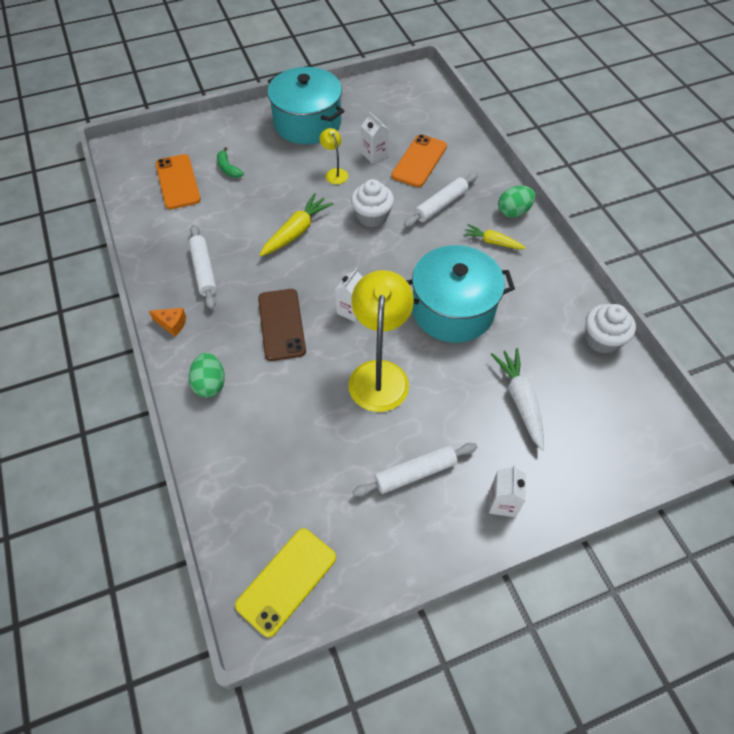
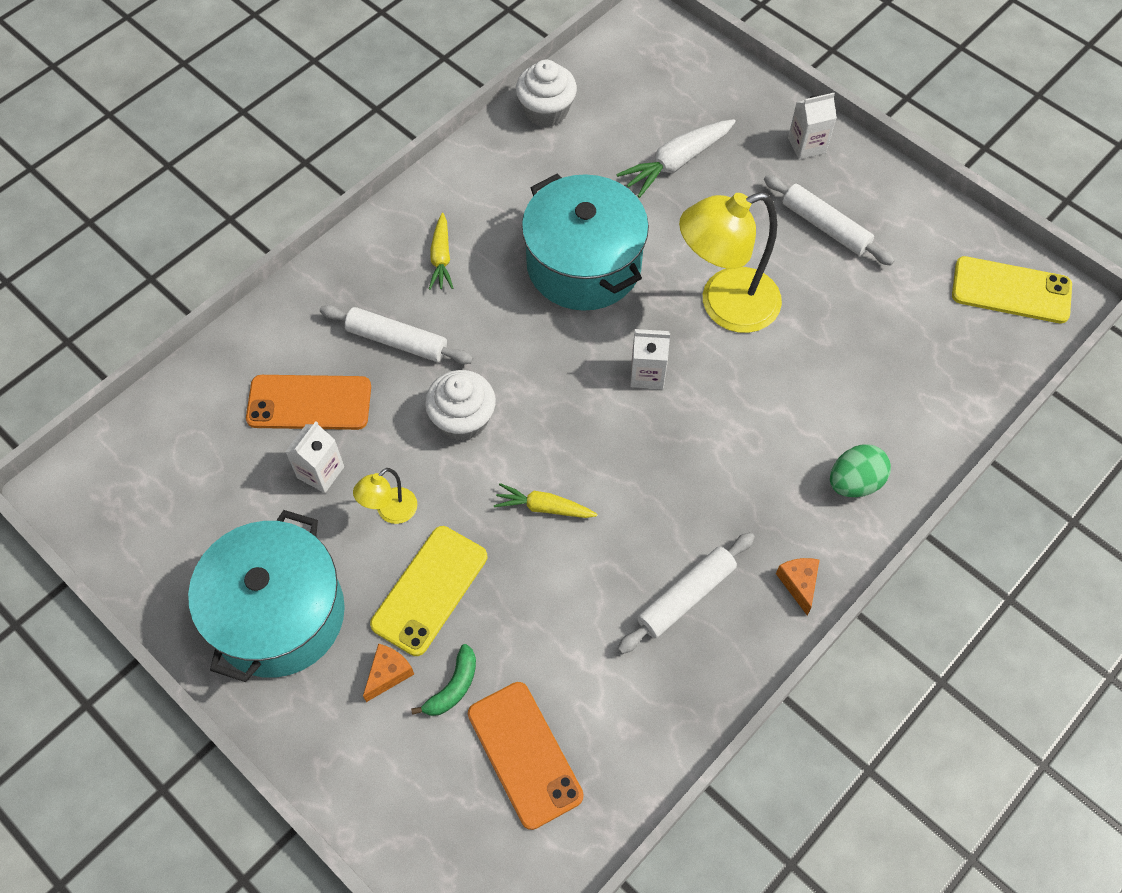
camera: 115 degrees left, 5 degrees up
orange phone [155,154,201,209] -> orange phone turned 75 degrees counterclockwise [468,682,584,830]
brown phone [258,289,306,361] -> none
yellow carrot [260,193,333,256] -> yellow carrot [494,483,598,518], size x0.64
green egg [498,186,536,218] -> none
none -> orange cheese [363,643,414,702]
none -> yellow phone [370,526,487,656]

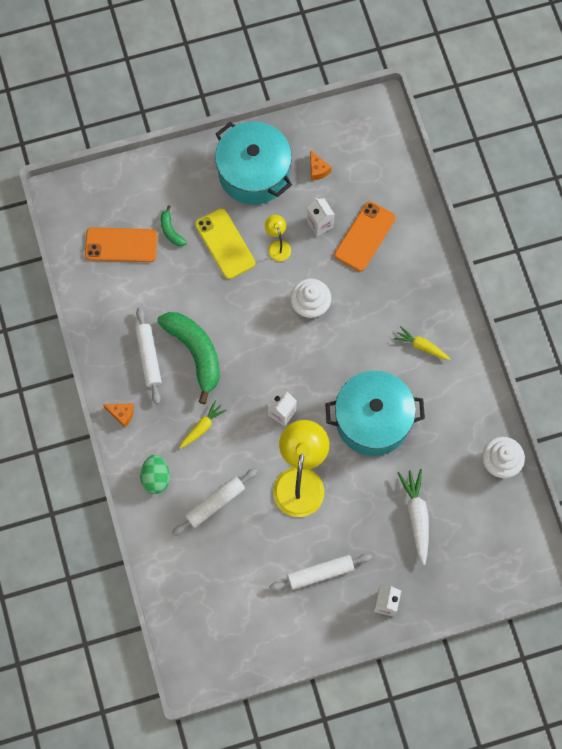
camera: 120 degrees right, 10 degrees up
white rolling pin [320,305,473,364] -> white rolling pin moved to [172,468,258,536]
orange cheese [363,643,414,702] -> orange cheese moved to [310,150,332,181]
yellow carrot [494,483,598,518] -> yellow carrot moved to [179,400,227,449]
yellow phone [952,256,1072,323] -> none
none -> green banana [157,312,220,404]

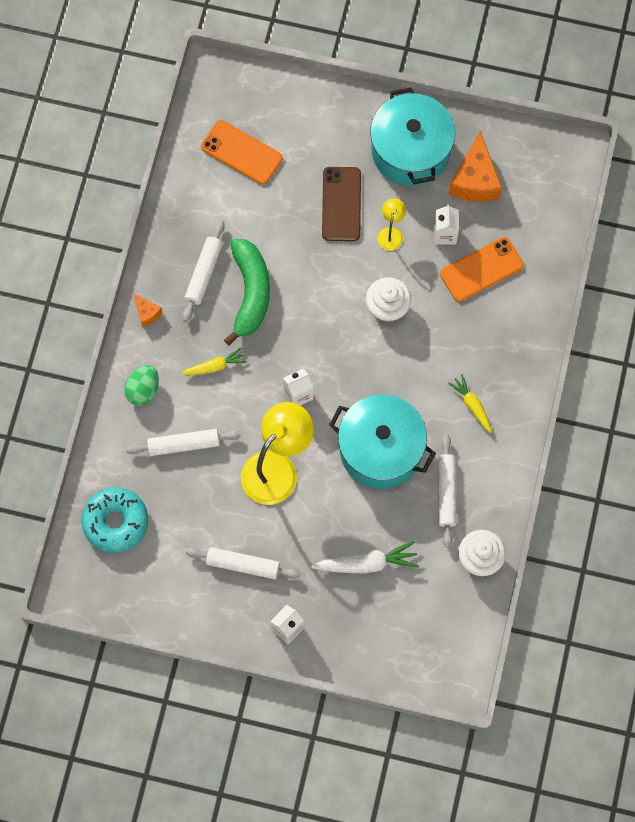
camera: 30 degrees right, 0 degrees up
green banana [161,205,187,246] -> none
yellow phone [195,209,255,279] -> brown phone [322,167,361,241]
orange cheese [310,150,332,181] -> orange cheese [449,131,502,202], size x2.05
white carrot [398,469,429,565] -> white carrot turned 60 degrees clockwise [311,541,419,573]
none -> turquoise donut [81,487,148,553]
none -> white rolling pin [438,434,457,548]

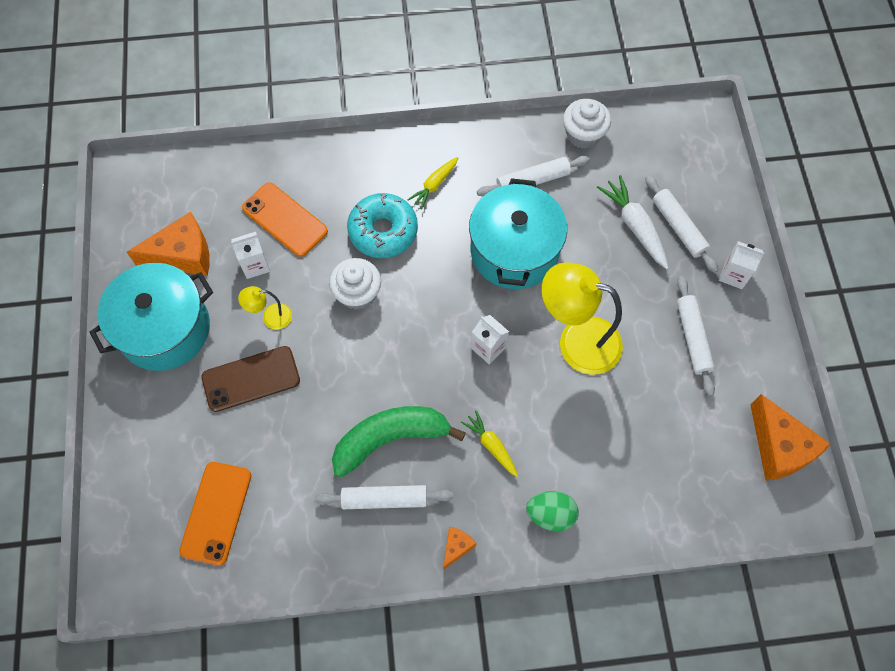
camera: 110 degrees left, 5 degrees down
turquoise donut [81,487,148,553] -> turquoise donut moved to [347,193,418,258]
white rolling pin [126,429,241,456] -> white rolling pin moved to [645,175,718,273]
none -> orange cheese [750,394,830,481]

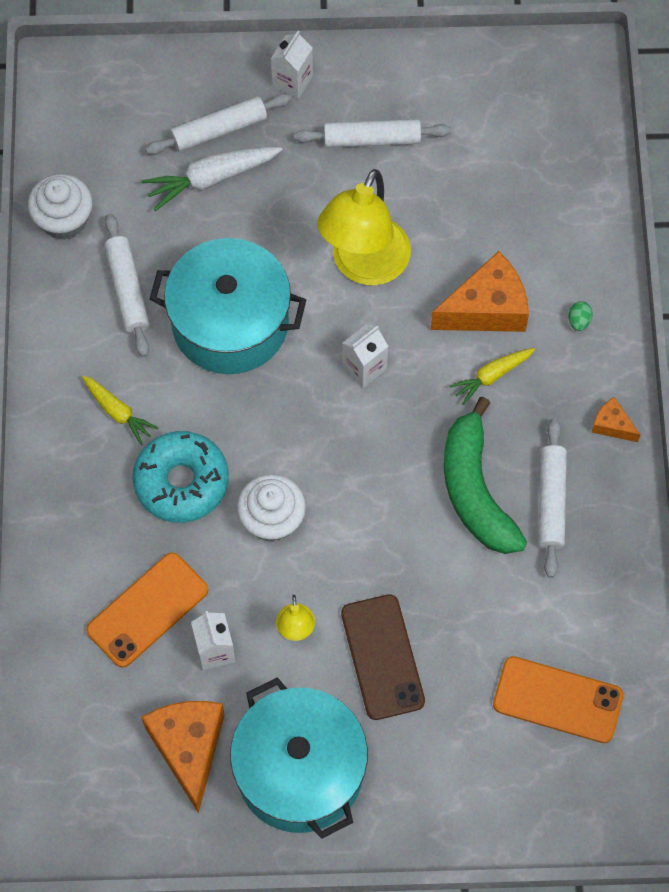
camera: 85 degrees left, 0 degrees up
green egg [526,491,579,532] -> green egg [568,301,593,331], size x0.53
orange cheese [750,394,830,481] -> orange cheese moved to [430,251,529,332]

